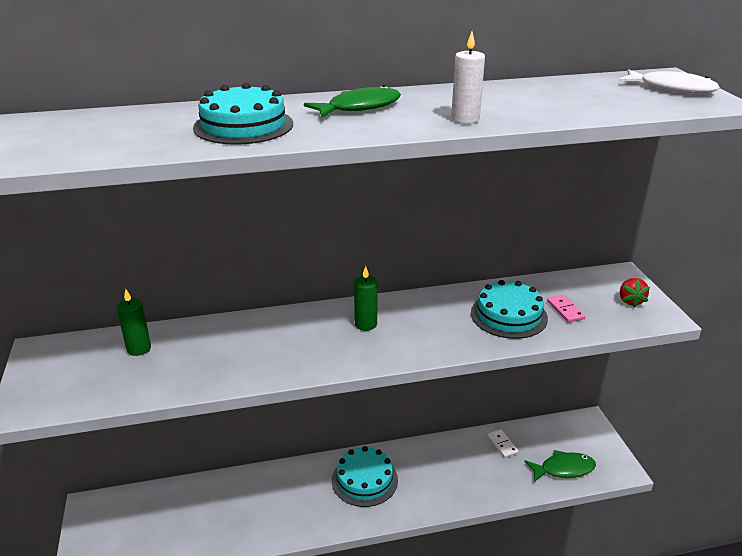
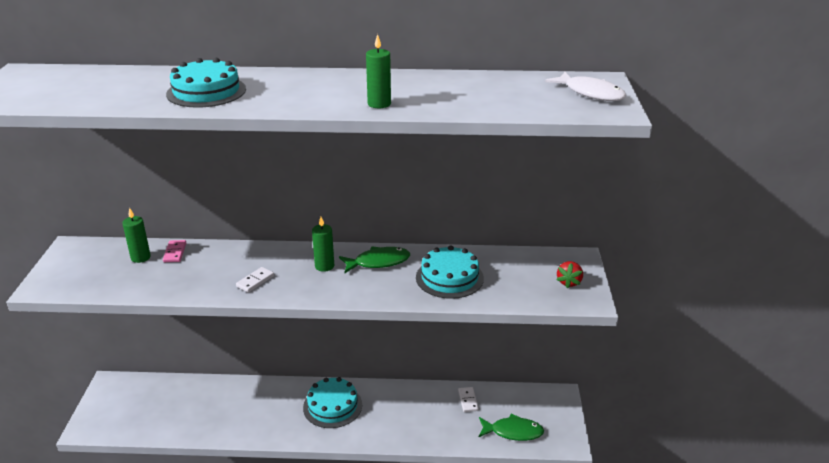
camera: 15 degrees right, 0 degrees up
green fish [304,85,401,118] -> green fish moved to [339,247,410,273]
white candle [451,32,485,124] -> green candle [366,34,391,108]
pink domino [547,295,585,323] -> pink domino moved to [163,240,186,262]
none -> white domino [236,267,274,293]

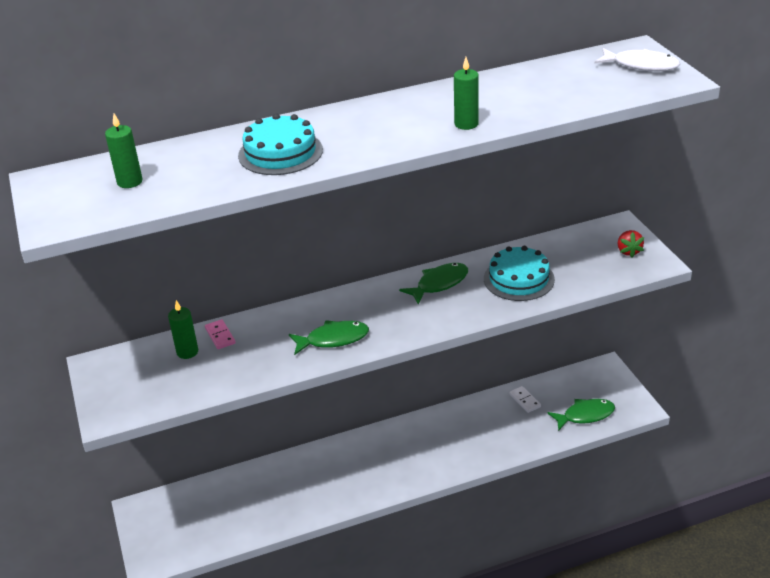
camera: 20 degrees left, 5 degrees up
white domino [236,267,274,293] -> green fish [289,320,369,355]
turquoise cake [303,377,362,428] -> none
green candle [312,217,334,272] -> green candle moved to [105,114,143,188]

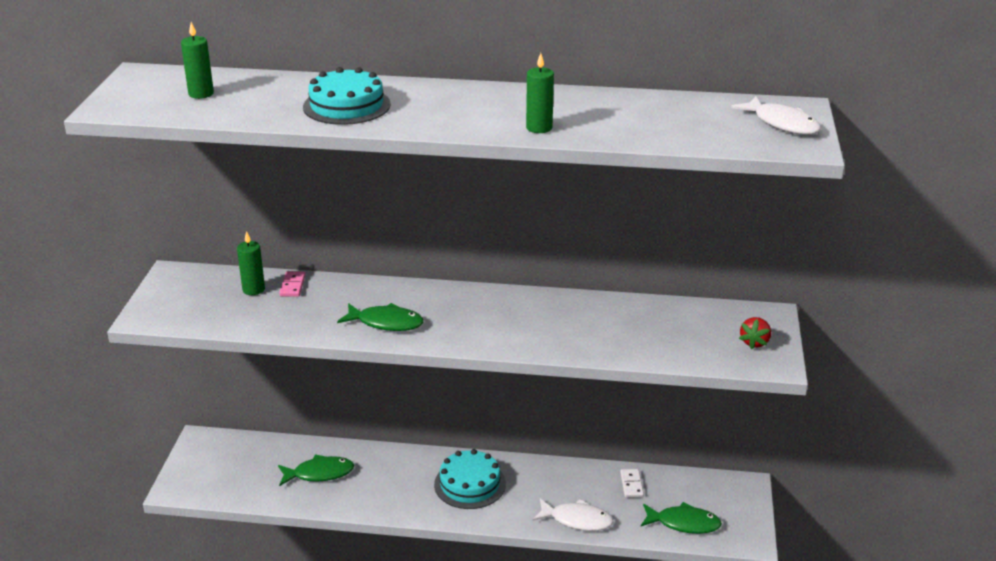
camera: 25 degrees right, 5 degrees down
green fish [399,263,468,304] -> green fish moved to [278,454,354,486]
turquoise cake [484,246,555,301] -> turquoise cake moved to [434,449,506,509]
none -> white fish [533,498,614,531]

